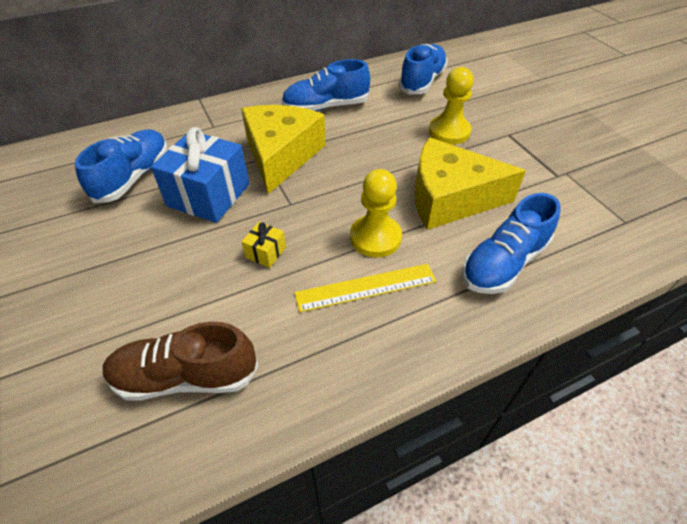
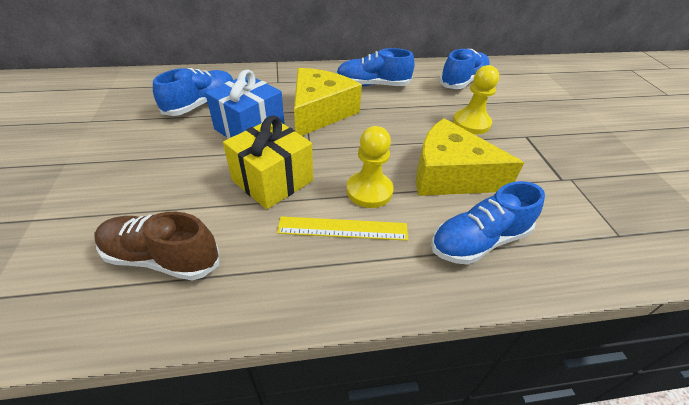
camera: 15 degrees right, 5 degrees down
yellow gift [241,222,286,268] -> yellow gift [223,116,313,209], size x2.26

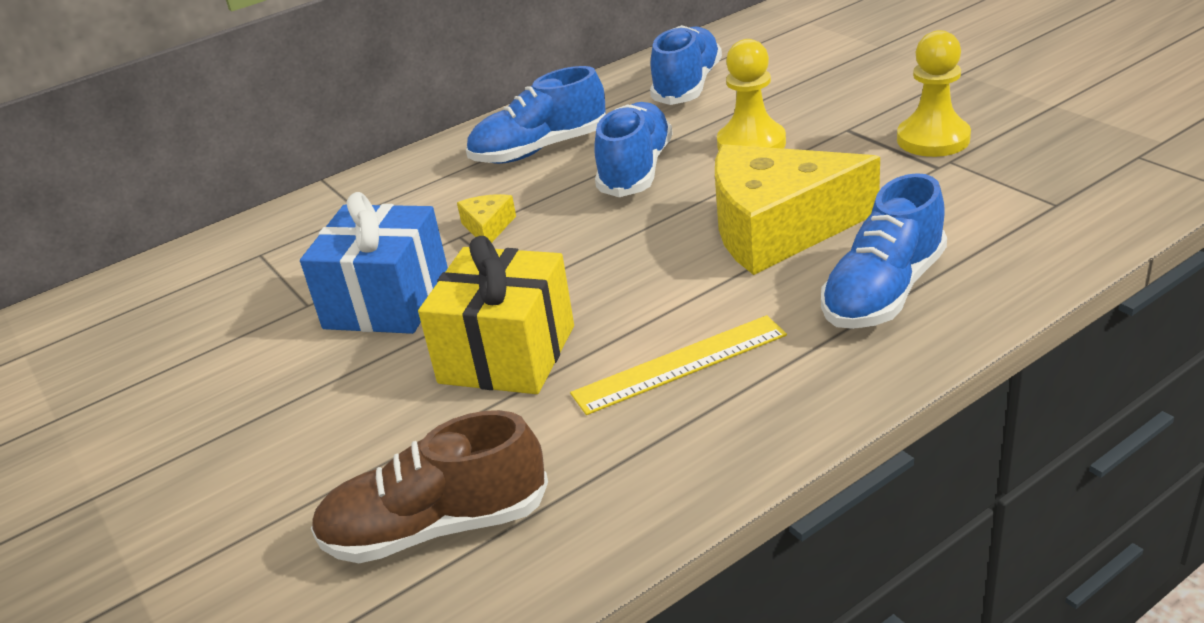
camera: 20 degrees left, 10 degrees down
blue shoe [153,68,234,116] -> blue shoe moved to [594,102,673,197]
yellow cheese [294,68,362,136] -> yellow cheese [457,194,516,243], size x0.40
yellow pawn [346,126,393,208] -> yellow pawn moved to [897,30,971,157]

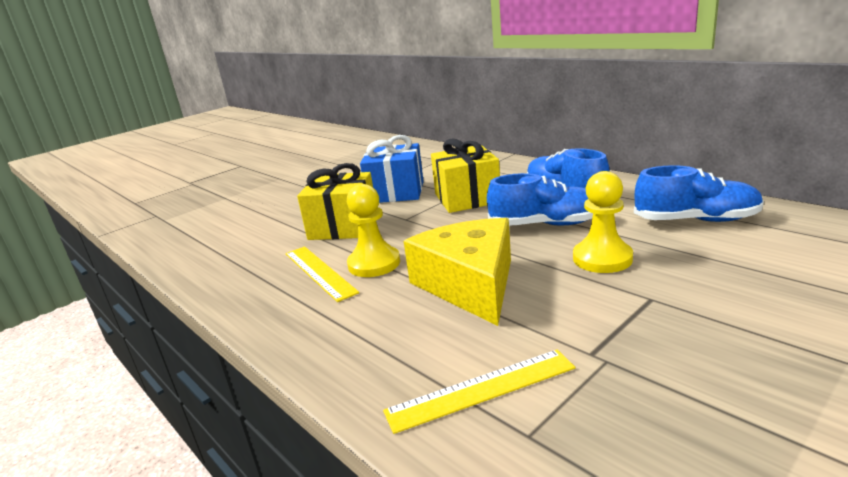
camera: 80 degrees right, 10 degrees down
brown shoe [311,410,548,563] -> none
yellow cheese [457,194,516,243] -> yellow gift [431,138,500,213]
blue shoe [821,173,947,329] -> none
yellow pawn [897,30,971,157] -> yellow pawn moved to [347,184,400,277]
none -> yellow ruler [383,349,575,434]

